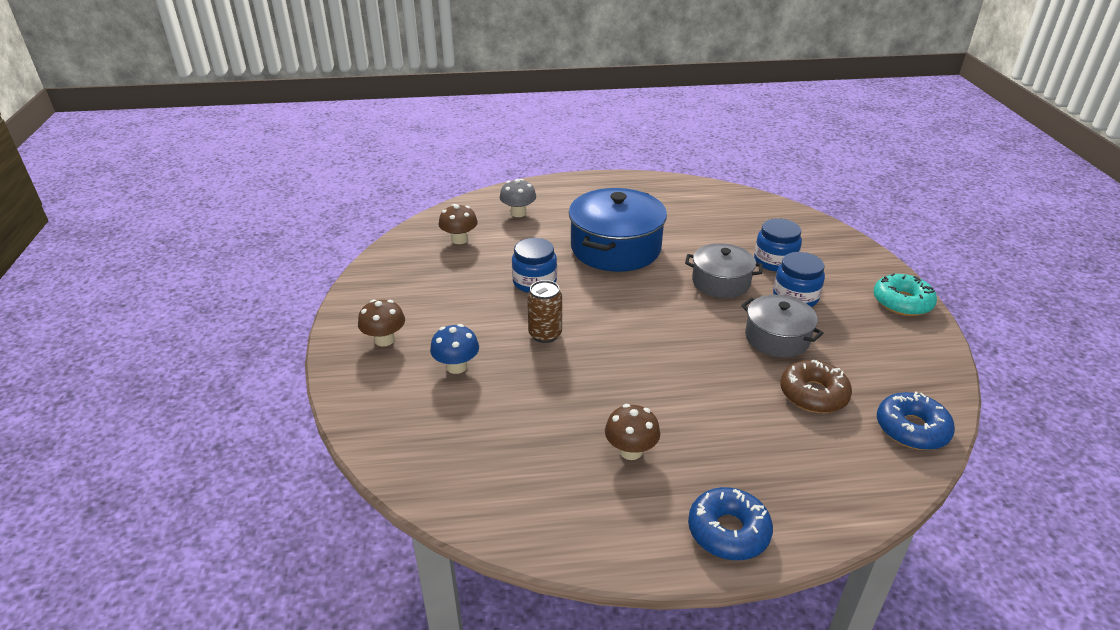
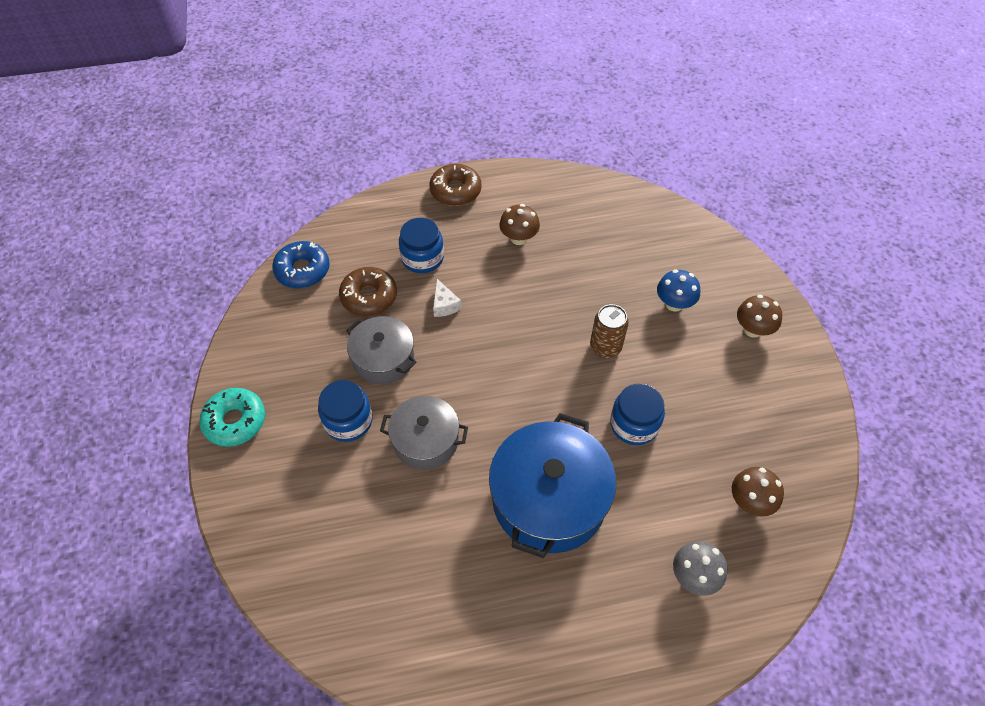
camera: 175 degrees right, 20 degrees up
blue donut [688,487,773,560] -> brown donut [429,164,482,206]
blue jar [754,218,802,272] -> blue jar moved to [399,218,444,273]
none -> white cheese [433,279,461,317]

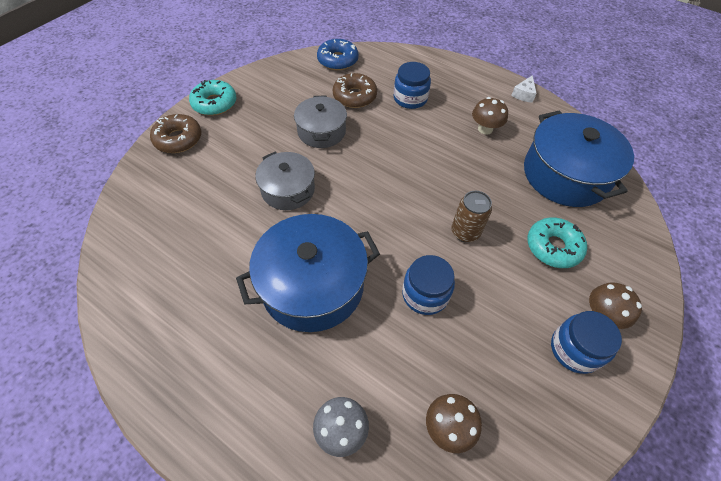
camera: 45 degrees right, 0 degrees up
blue jar [318,380,373,442] -> blue jar moved to [551,311,622,374]
brown donut [429,164,482,206] -> brown donut moved to [150,114,201,153]
white cheese [433,279,461,317] -> white cheese moved to [511,75,537,103]
blue mushroom [657,270,700,312] -> turquoise donut [527,217,587,268]
none -> blue pot [524,110,634,207]

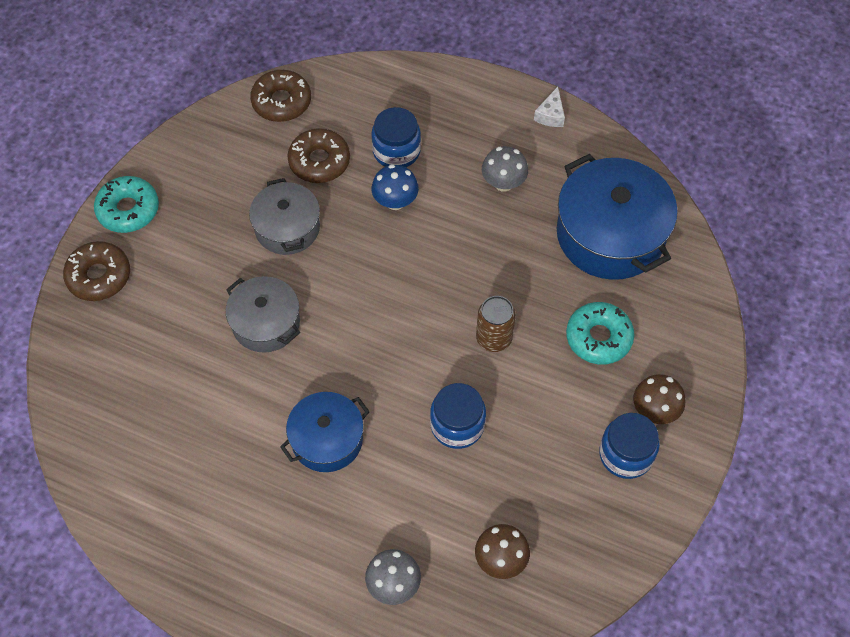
camera: 10 degrees left, 5 degrees up
blue pot [236,214,380,332] -> blue pot [280,392,370,472], size x0.60
blue donut [317,39,359,70] -> brown donut [250,70,311,122]
brown mushroom [472,97,508,135] -> grey mushroom [482,146,528,191]
none -> blue mushroom [371,164,419,210]

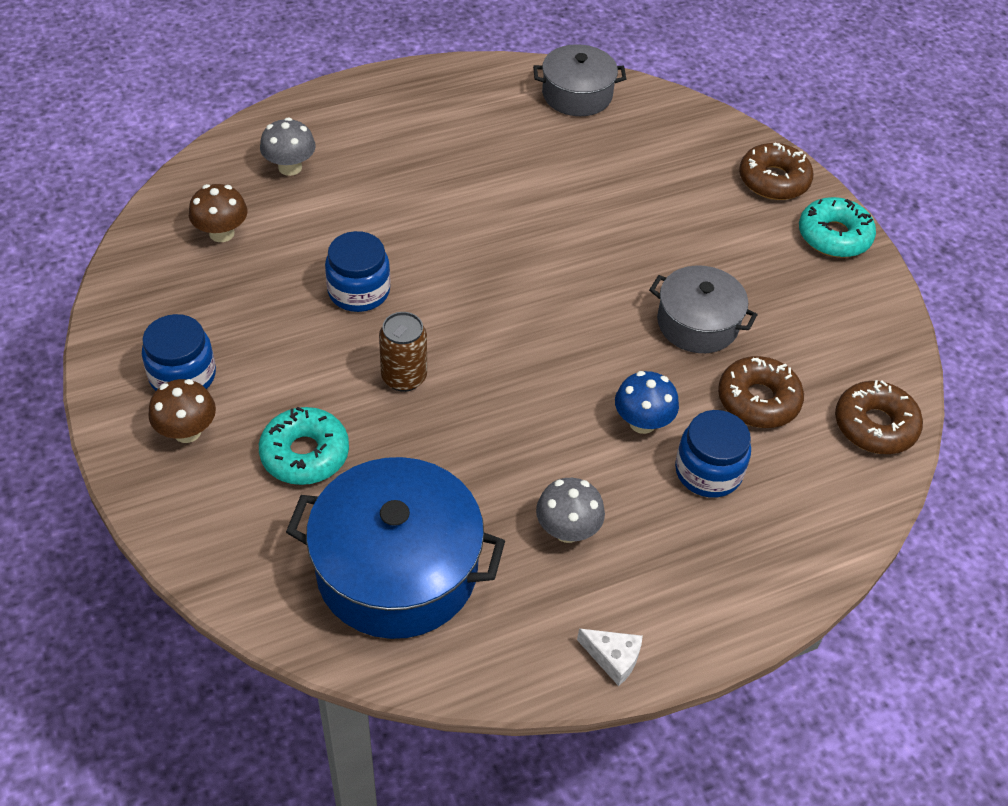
camera: 130 degrees right, 10 degrees down
grey pot [226,276,300,353] -> grey pot moved to [533,44,626,116]
blue pot [280,392,370,472] -> none
white cheese [534,87,565,127] -> white cheese turned 150 degrees clockwise [577,628,643,686]

